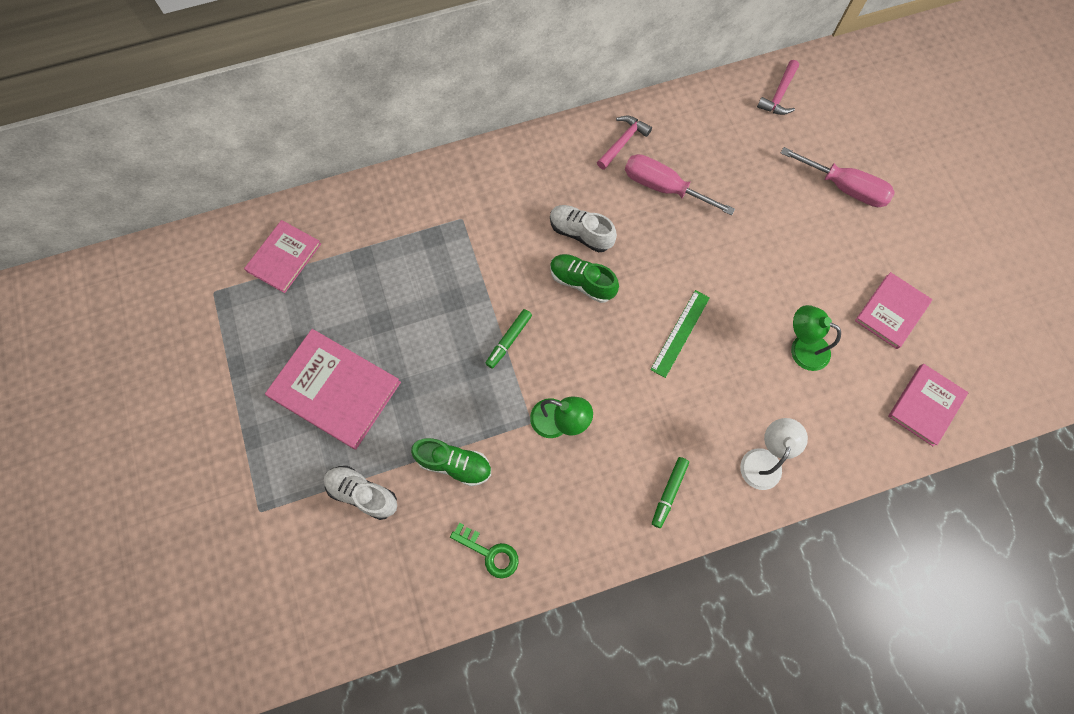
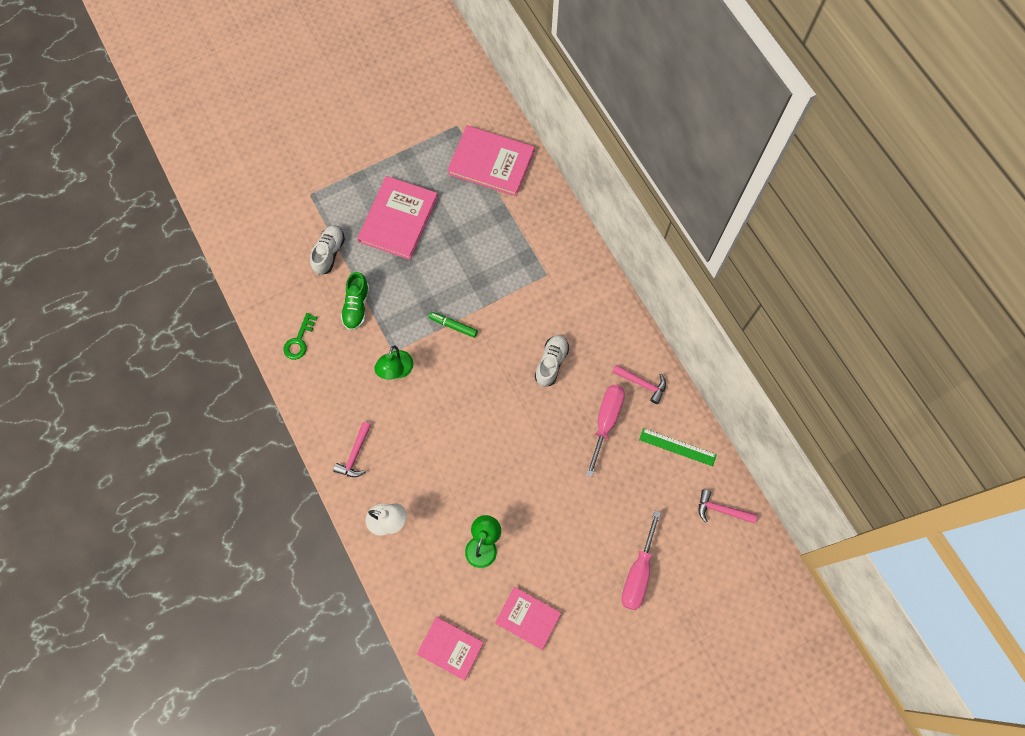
camera: 80 degrees right, 0 degrees up
pink book [244,220,321,293] -> pink book [447,125,535,196], size x1.59
green shoe [550,254,619,303] -> none
green ruler [650,290,710,378] -> green ruler moved to [639,428,717,467]
green marker [652,457,689,528] -> pink hammer [333,422,371,477]

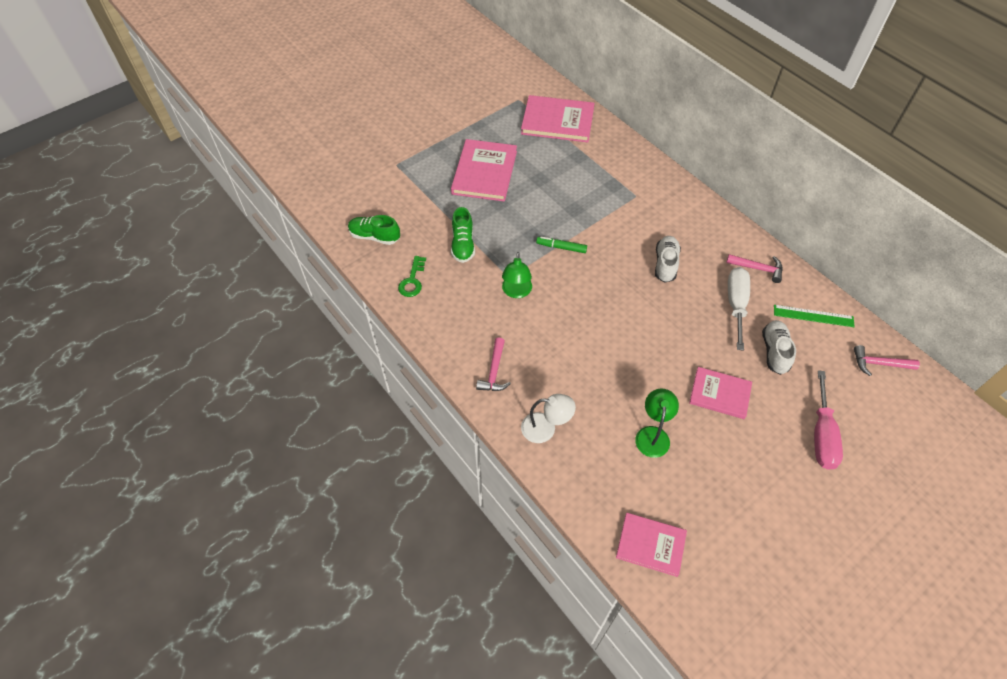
camera: 10 degrees left, 15 degrees down
white shoe [310,225,345,275] -> white shoe moved to [762,320,796,375]
pink book [495,586,561,650] -> pink book moved to [689,367,752,419]
pink screwdriver [586,385,625,477] -> white screwdriver [728,267,750,351]
none -> green shoe [348,215,400,245]

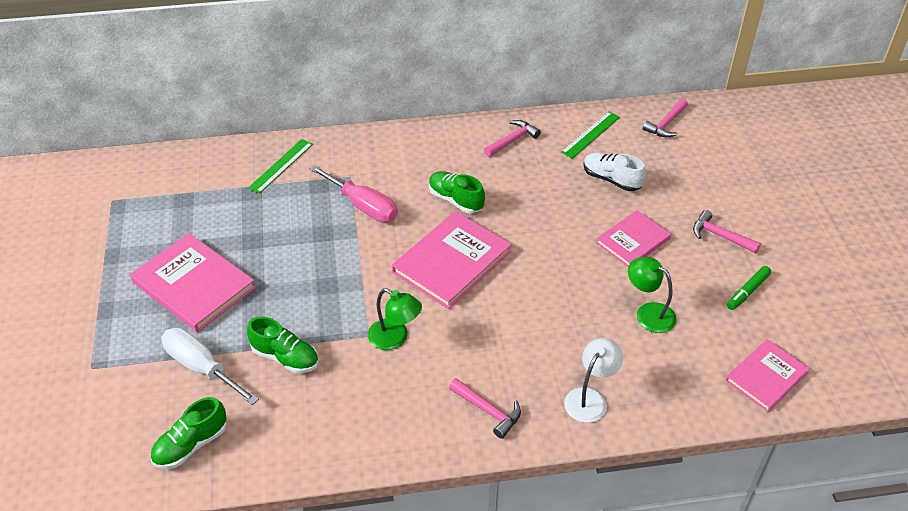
camera: 60 degrees left, 10 degrees down
green key [398,256,426,297] -> none
pink book [521,95,595,142] -> pink book moved to [392,211,512,309]
green marker [536,237,587,253] -> green marker moved to [727,266,771,310]
white shoe [655,236,681,282] -> green shoe [429,171,485,213]
white screwdriver [728,267,750,351] -> white screwdriver moved to [161,328,259,405]
pink screwdriver [814,370,843,469] -> pink screwdriver moved to [310,165,398,222]
none -> green ruler [248,139,313,194]
none -> pink hammer [693,210,761,253]

